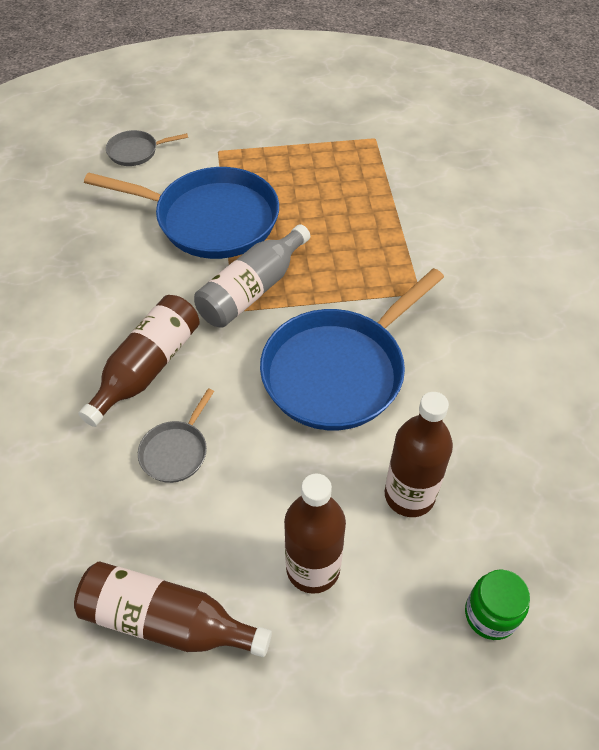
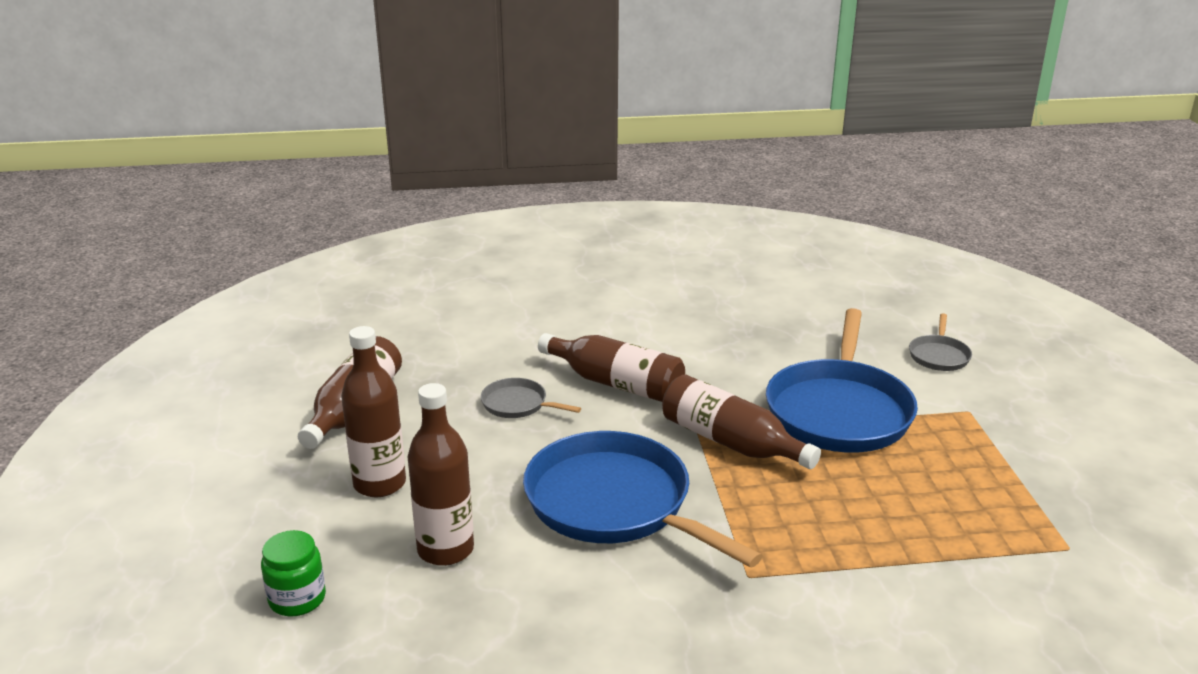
camera: 90 degrees right, 25 degrees down
grey pan [106,130,188,166] -> grey pan turned 150 degrees counterclockwise [909,313,972,371]
grey bottle [194,224,310,328] -> brown bottle [662,375,821,469]

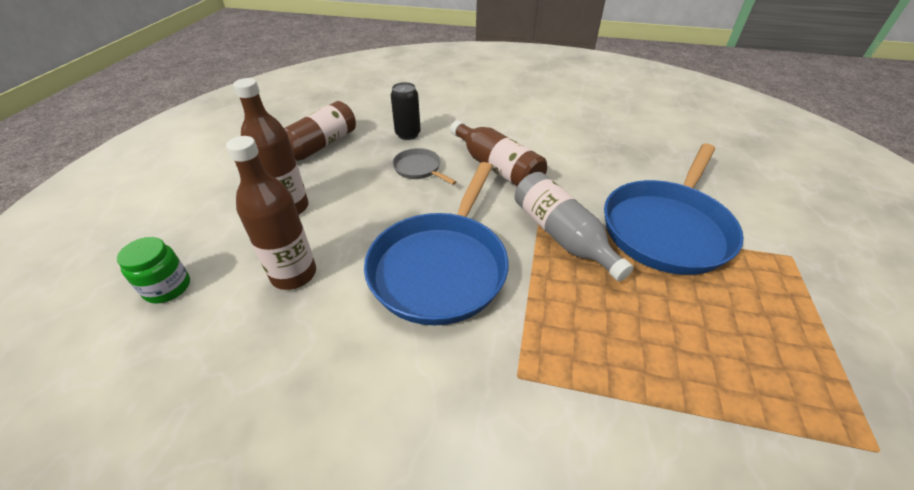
camera: 20 degrees right, 15 degrees up
blue pan [523,431,763,568] -> blue pan turned 135 degrees counterclockwise [364,162,509,325]
brown bottle [662,375,821,469] -> grey bottle [514,172,633,281]
grey pan [909,313,972,371] -> none
none -> black can [391,82,421,140]

